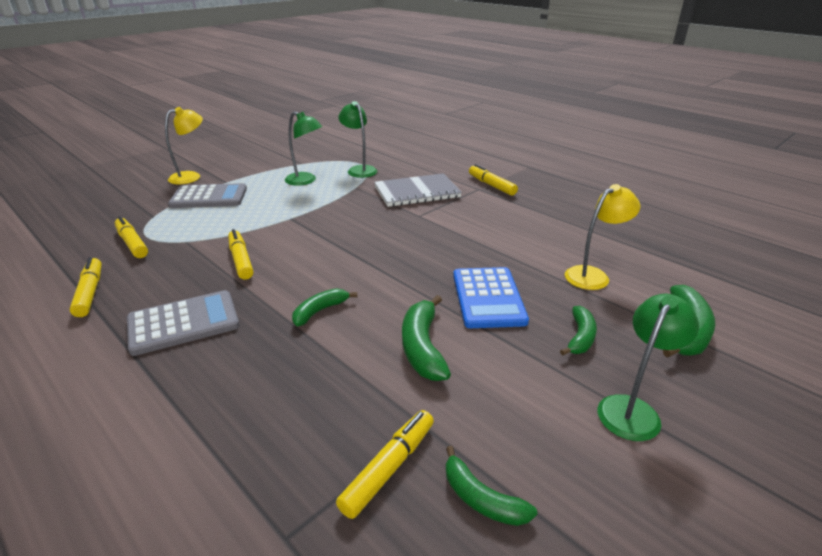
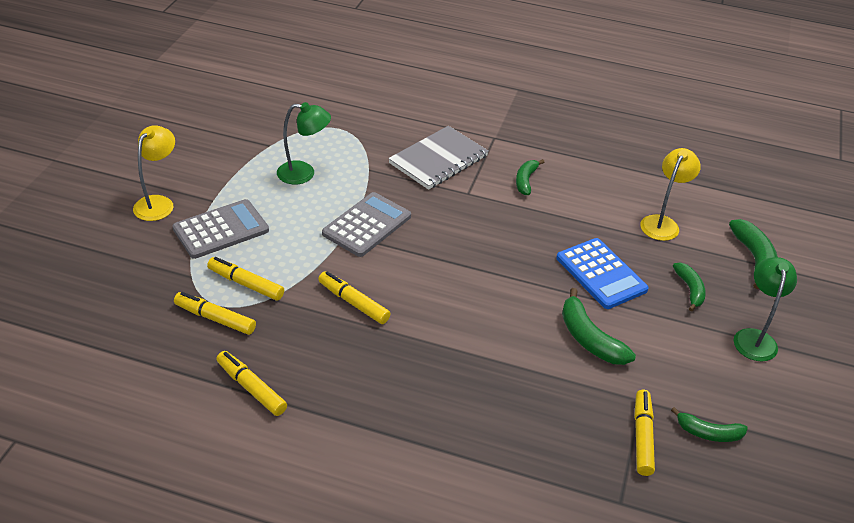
camera: 30 degrees left, 10 degrees up
grey calculator [127,290,240,356] -> grey calculator moved to [322,192,411,257]
green banana [292,288,357,327] -> green banana moved to [516,159,544,195]
green lamp [338,101,378,178] -> none
yellow marker [469,164,518,196] -> yellow marker moved to [207,257,284,301]

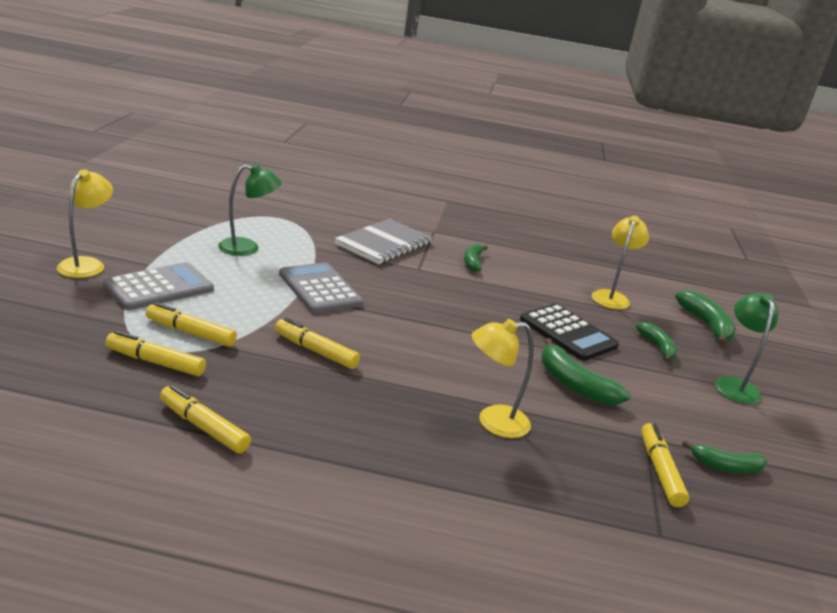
camera: 10 degrees left, 15 degrees down
grey calculator [322,192,411,257] -> grey calculator turned 60 degrees counterclockwise [279,262,363,313]
blue calculator [556,238,649,309] -> black calculator [520,303,619,361]
none -> yellow lamp [472,319,533,438]

